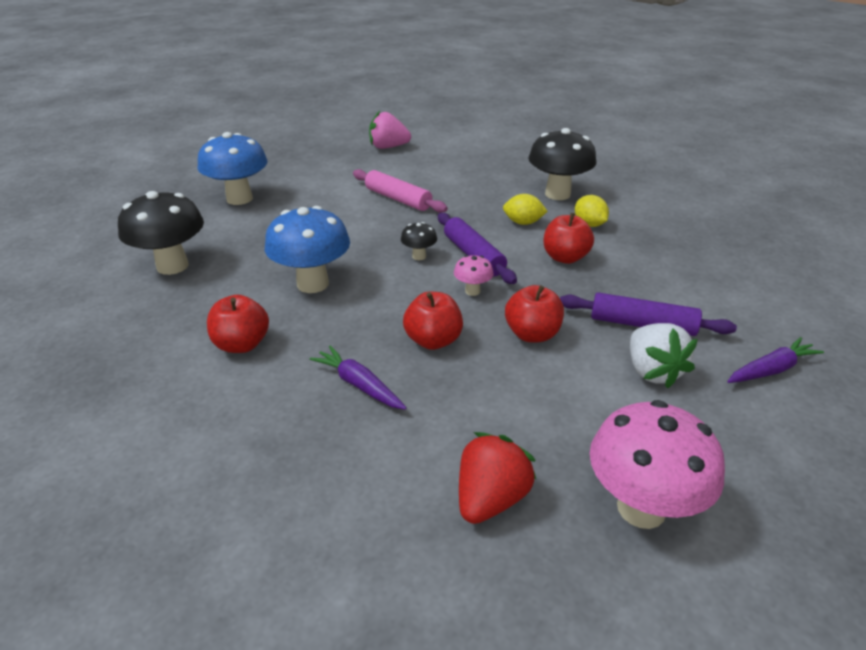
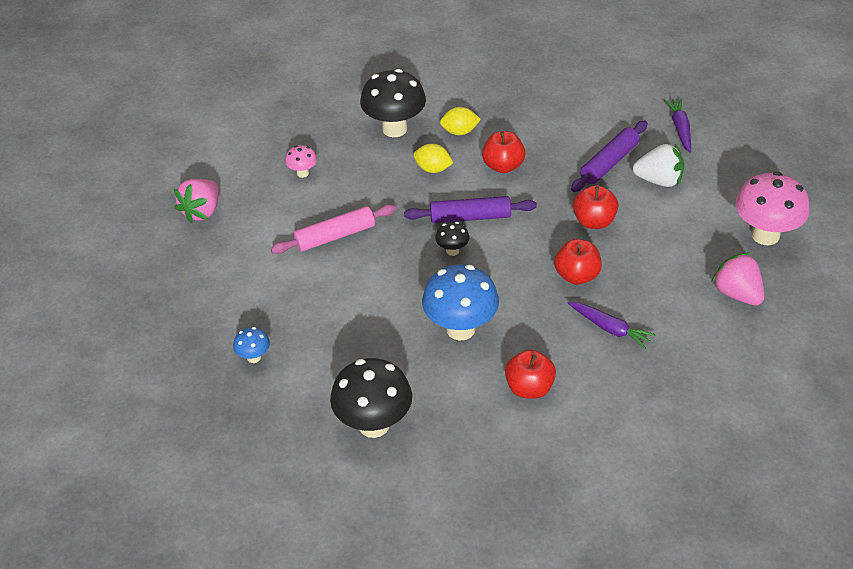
camera: 65 degrees left, 10 degrees up
blue mushroom [198,132,268,205] -> blue mushroom [233,327,270,363], size x0.47
purple carrot [310,346,407,410] -> purple carrot turned 120 degrees counterclockwise [568,302,656,349]
pink mushroom [454,255,493,296] -> pink mushroom moved to [285,145,317,178]
red strawberry [459,432,536,524] -> pink strawberry [711,253,765,305]
yellow lemon [503,194,548,225] -> yellow lemon turned 75 degrees clockwise [413,144,453,173]

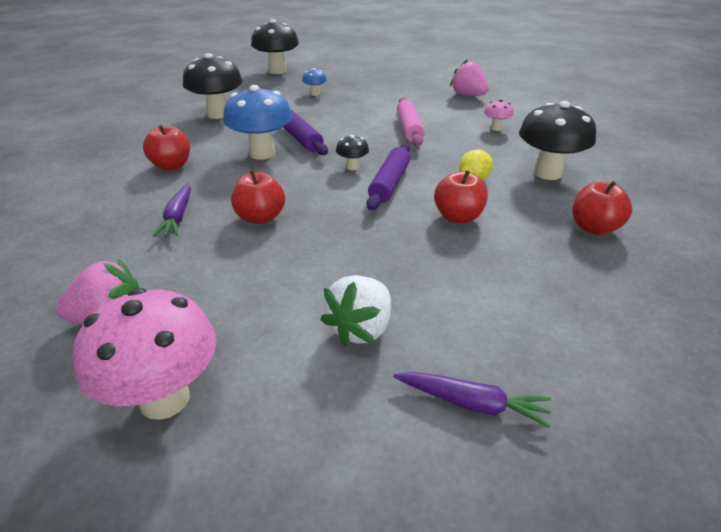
camera: 110 degrees right, 10 degrees down
yellow lemon [440,107,481,135] -> none
purple carrot [568,302,656,349] -> purple carrot turned 60 degrees counterclockwise [152,183,191,237]
purple rolling pin [571,121,648,192] -> purple rolling pin moved to [283,110,328,155]
red apple [573,185,619,229] -> red apple moved to [573,181,632,235]
none -> black mushroom [251,19,299,74]

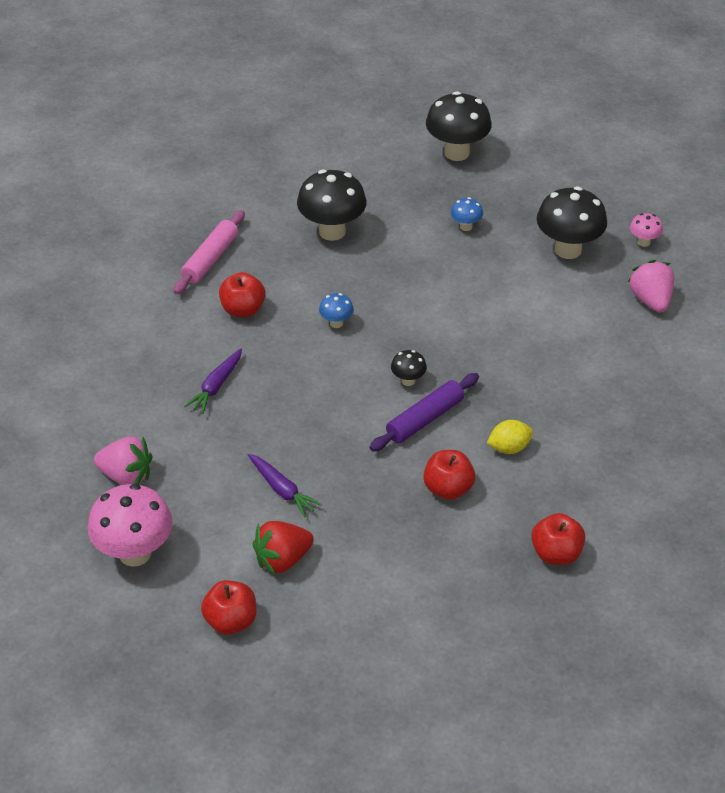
camera: 30 degrees right, 10 degrees up
blue mushroom [223,85,292,160] -> blue mushroom [319,293,354,328], size x0.47
red apple [231,170,285,224] -> red apple moved to [201,580,257,635]
purple rolling pin [283,110,328,155] -> none
white strawberry [320,275,391,346] -> red strawberry [253,521,314,575]
purple carrot [393,372,551,428] -> purple carrot moved to [248,454,322,517]
pink rolling pin [397,97,425,146] -> pink rolling pin moved to [173,210,245,295]
pink mushroom [484,99,513,131] -> pink mushroom moved to [630,213,663,247]
black mushroom [519,101,596,180] -> black mushroom moved to [537,187,607,259]

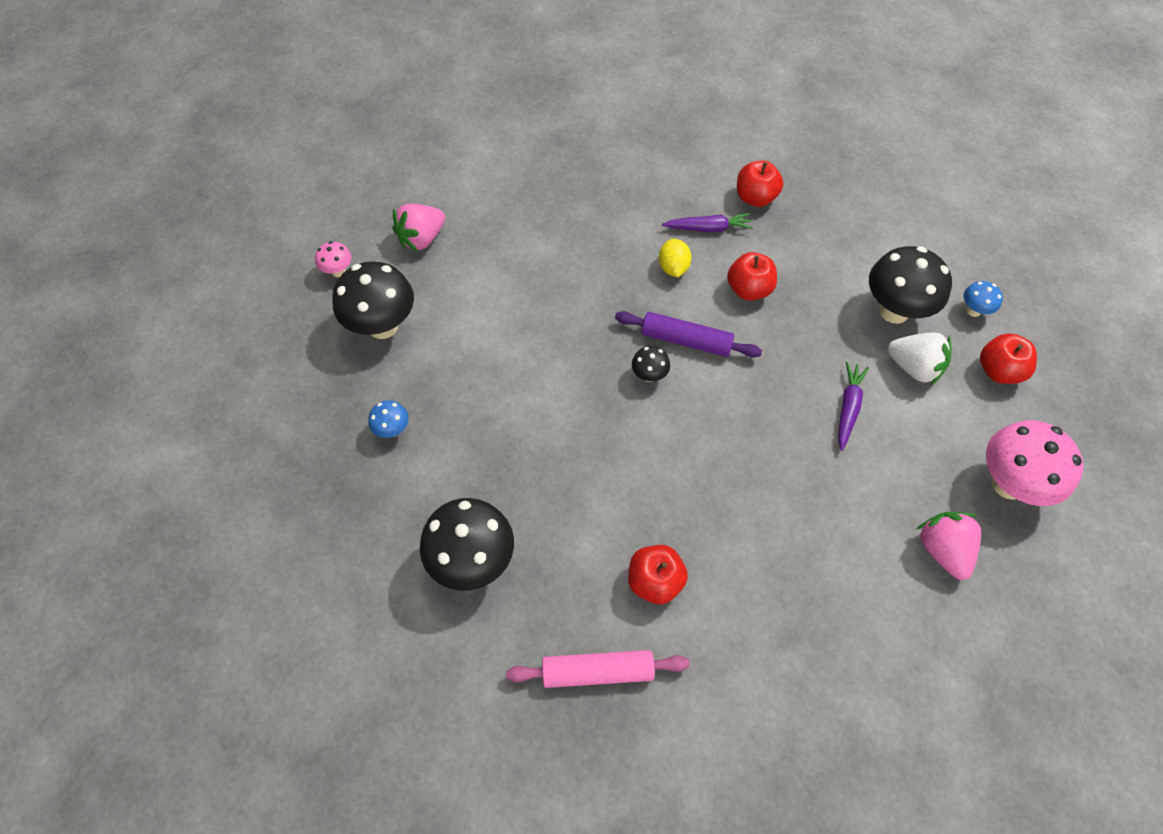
camera: 120 degrees left, 15 degrees up
purple carrot [184,349,242,414] -> purple carrot moved to [662,213,753,232]
red strawberry [253,521,314,575] -> white strawberry [888,332,952,385]
blue mushroom [319,293,354,328] -> blue mushroom moved to [964,281,1003,317]
black mushroom [426,91,492,161] -> black mushroom moved to [869,246,952,324]
yellow lemon [487,420,533,454] -> yellow lemon turned 45 degrees clockwise [659,239,692,277]

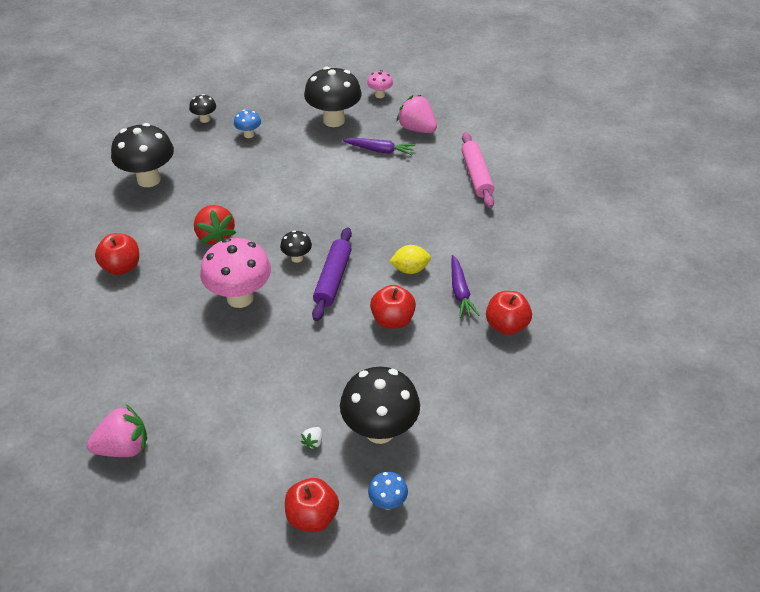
camera: 85 degrees right, 15 degrees down
pink rolling pin [506,650,690,688] -> pink rolling pin moved to [461,132,494,208]
purple carrot [838,362,869,451] -> purple carrot moved to [343,138,415,155]
white strawberry [888,332,952,385] -> white strawberry [301,427,322,449], size x0.43
pink mushroom [986,420,1084,506] -> pink mushroom moved to [200,238,271,308]
none -> black mushroom [189,94,216,123]
none -> red strawberry [194,205,236,245]

